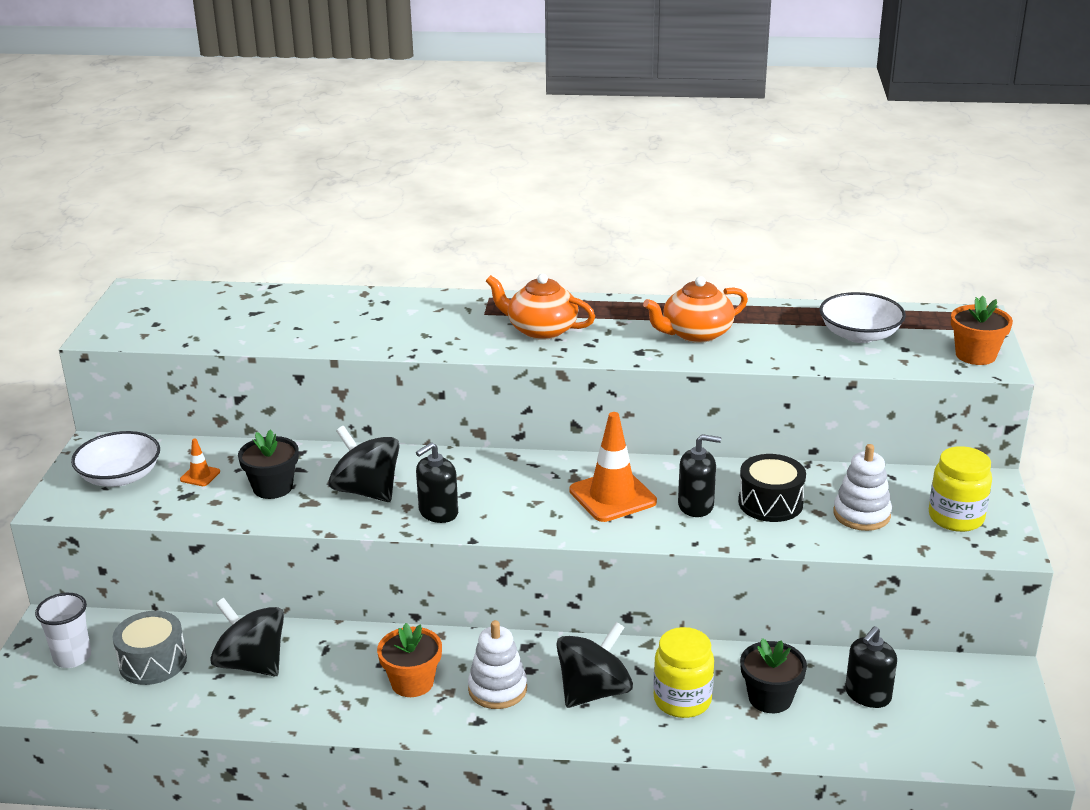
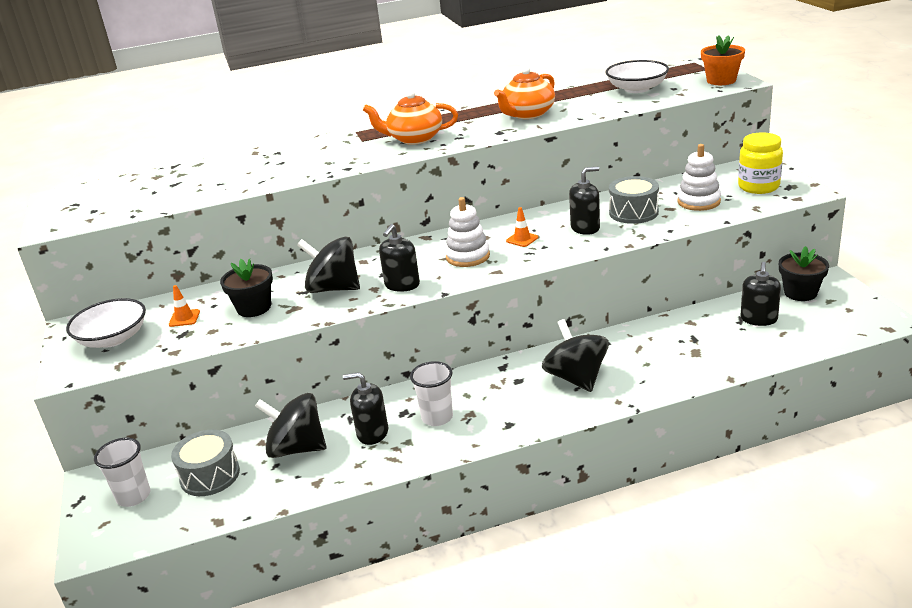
camera: 20 degrees left, 0 degrees up
orange flower pot [377,623,442,697] -> white cup [410,361,453,426]
white stacking toy [468,620,527,709] -> white stacking toy moved to [445,197,490,267]
black spinning top [556,622,633,708] -> black spinning top turned 45 degrees counterclockwise [542,319,609,392]
orange traffic cone [569,412,657,522] -> orange traffic cone [506,207,538,247], size x0.46
yellow jar [653,627,714,718] -> none
black drum [738,454,806,522] -> grey drum [609,176,659,224]
black flower pot [740,638,807,713] -> black flower pot moved to [779,246,829,301]
none -> black soap dispenser [343,372,388,445]

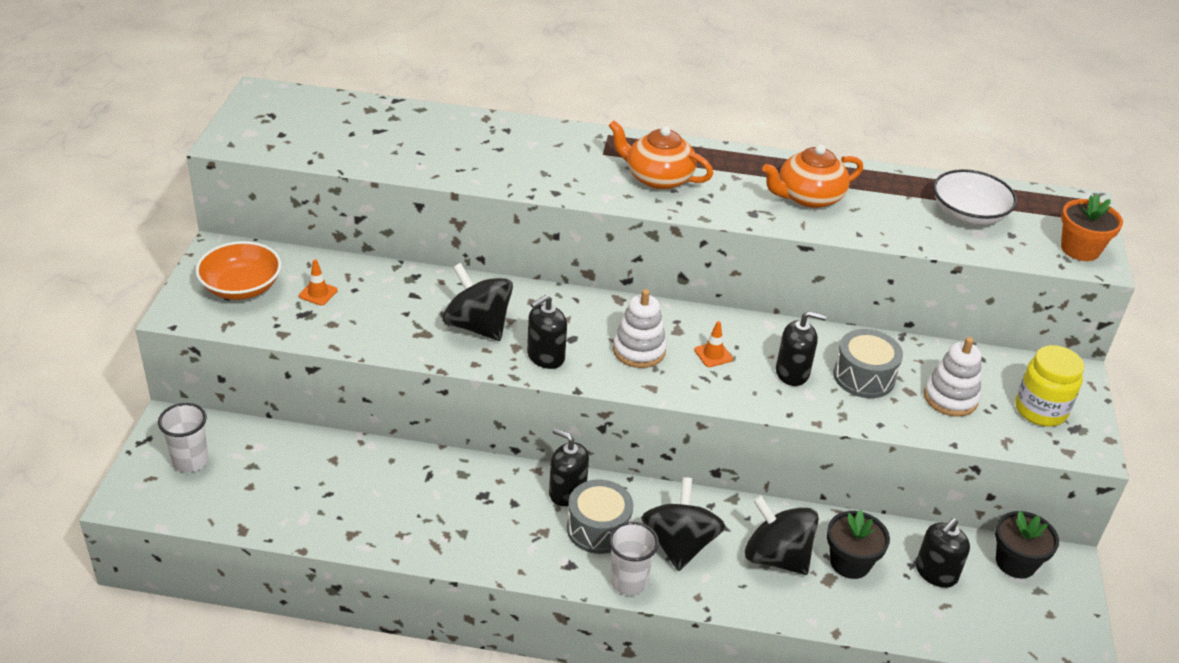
camera: 20 degrees right, 10 degrees up
white bowl [66,298,146,348] -> orange bowl [195,241,281,300]
grey drum [171,430,240,496] -> grey drum moved to [567,480,633,554]
black flower pot [220,258,273,317] -> black flower pot moved to [827,509,890,579]
black spinning top [255,393,326,458] -> black spinning top moved to [745,495,819,575]
black soap dispenser [343,372,388,445] -> black soap dispenser moved to [549,428,589,506]
white cup [410,361,453,426] -> white cup moved to [609,522,659,595]

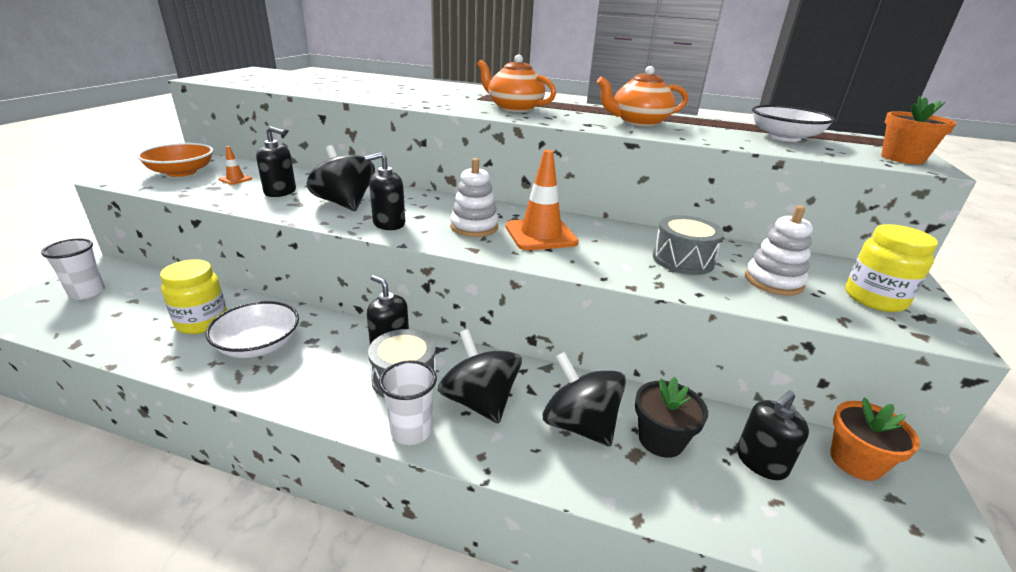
camera: 10 degrees right, 10 degrees down
black spinning top [641,477,726,571] -> black spinning top turned 45 degrees counterclockwise [438,329,522,424]
orange traffic cone [694,321,733,367] -> orange traffic cone [506,150,579,250], size x2.17
black soap dispenser [776,311,826,386] -> black soap dispenser moved to [256,126,296,197]
black flower pot [995,511,1059,579] -> orange flower pot [830,397,920,481]
none -> yellow jar [160,259,227,334]
none -> white bowl [205,301,299,358]

